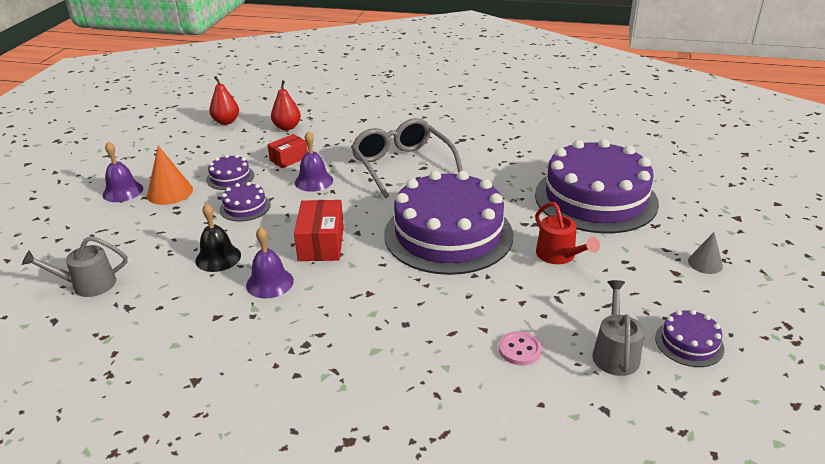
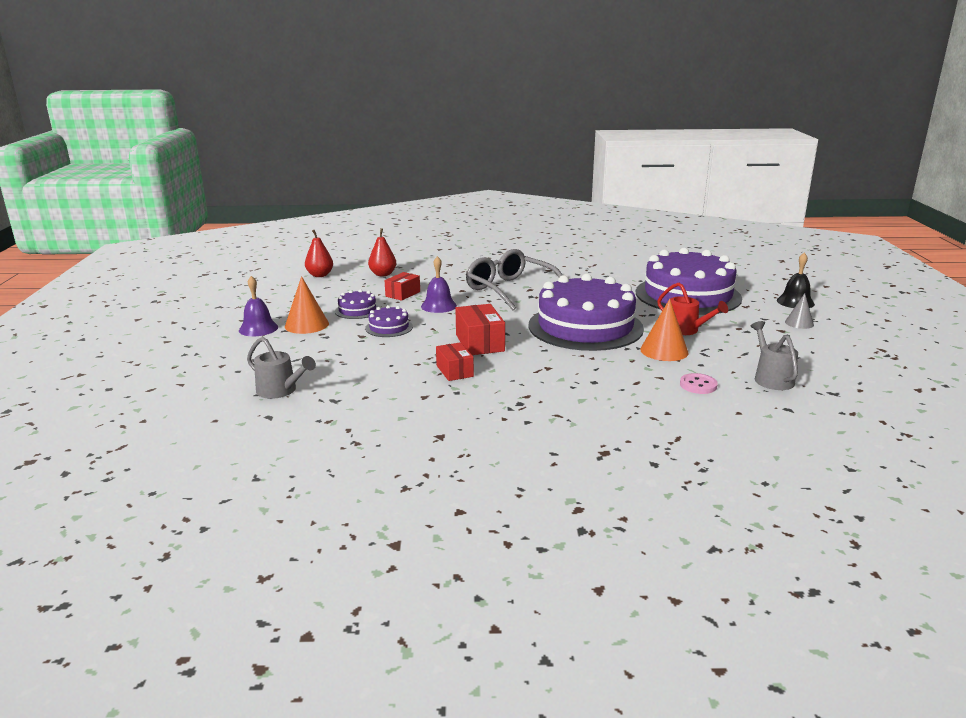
camera: 15 degrees left, 10 degrees down
grey watering can [22,236,128,297] -> grey watering can turned 120 degrees counterclockwise [247,337,316,399]
black bell [195,203,241,272] -> black bell moved to [777,252,815,308]
purple bell [246,227,294,298] -> red box [436,342,474,381]
purple cake [655,309,725,367] -> none
none -> orange cone [640,299,689,361]

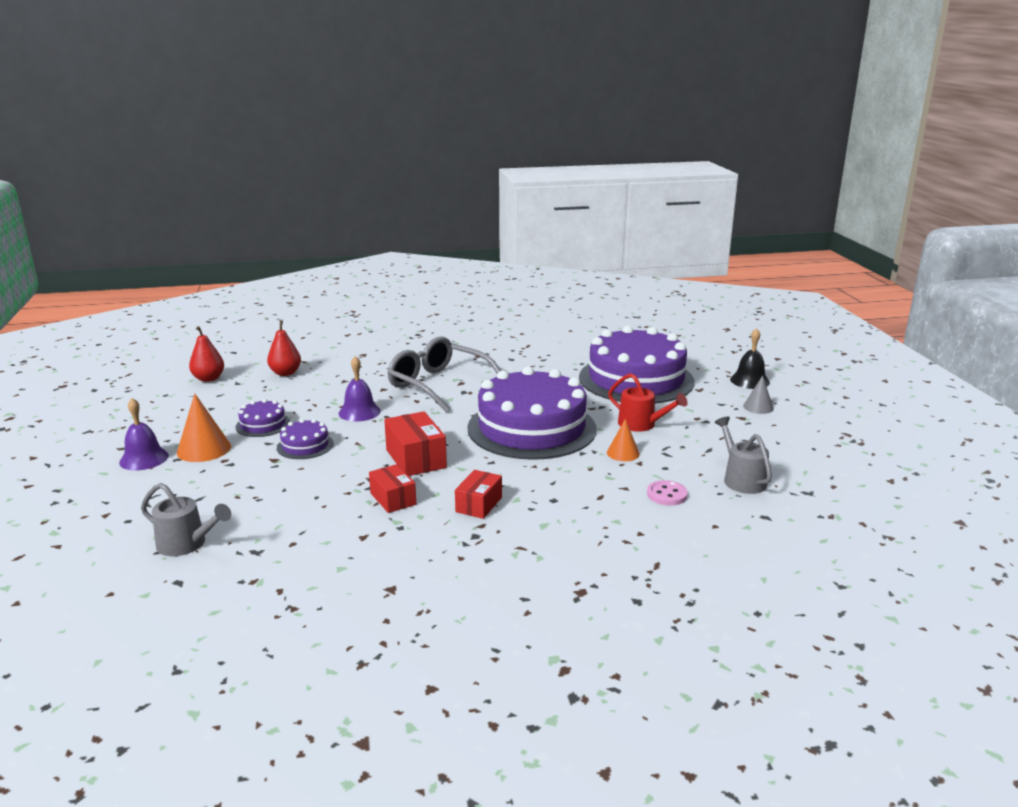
camera: 10 degrees left, 0 degrees up
red box [384,272,420,301] -> red box moved to [455,470,502,519]
orange cone [640,299,689,361] -> orange cone [607,419,640,461], size x0.62

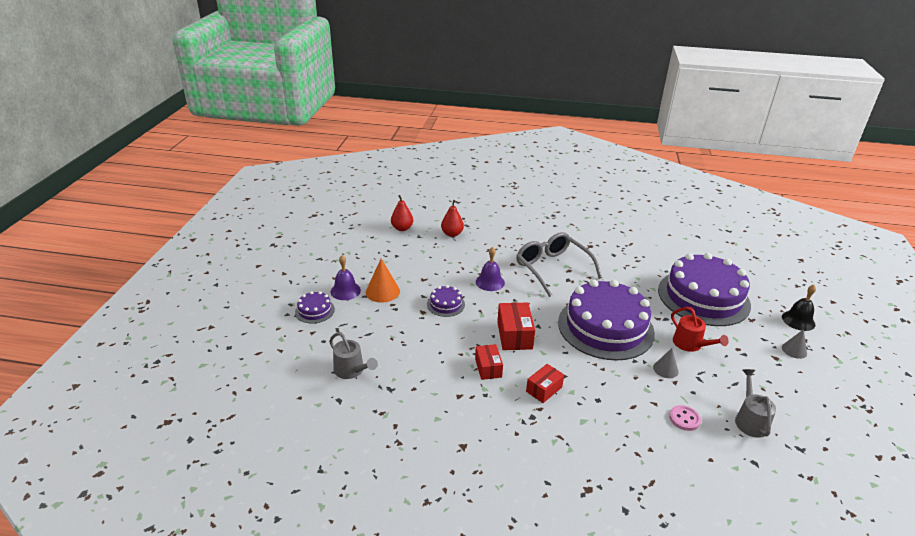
camera: 20 degrees right, 10 degrees up
purple cake [235,399,290,437] -> purple cake moved to [295,291,335,323]
orange cone [607,419,640,461] -> grey cone [653,348,679,378]

